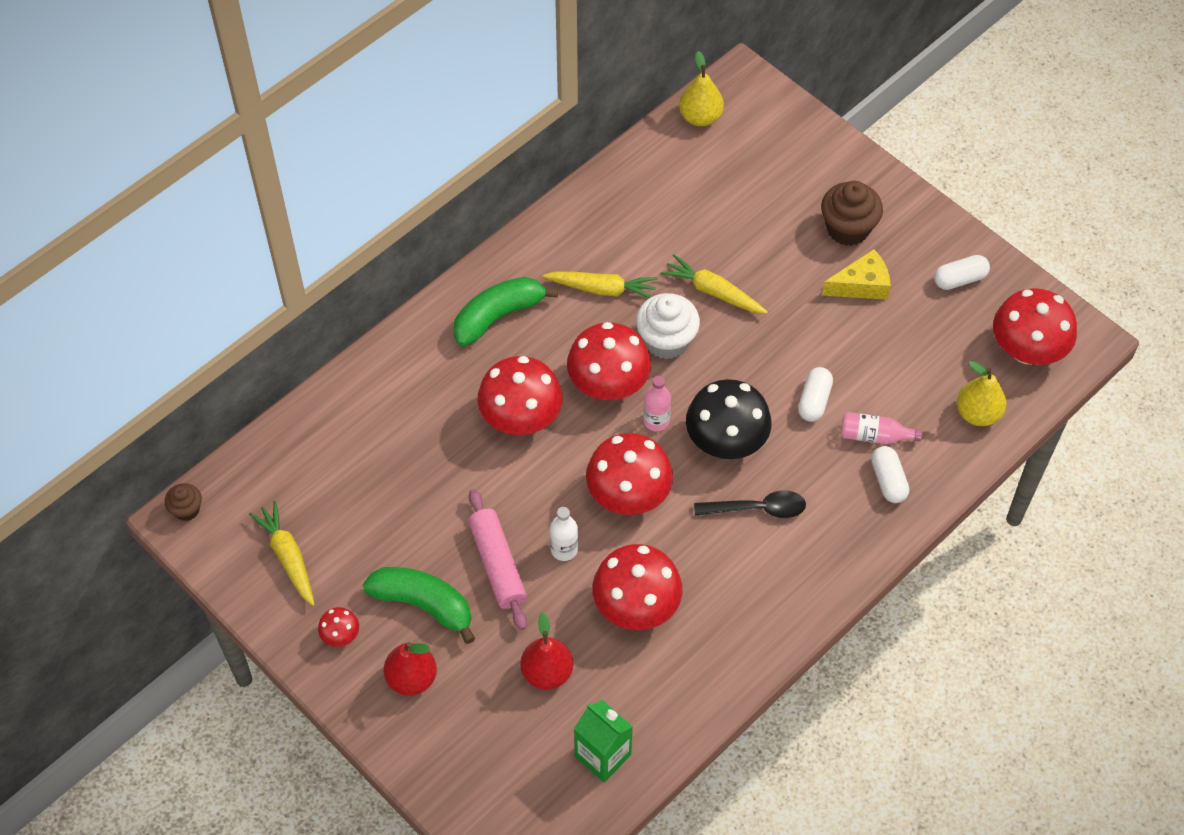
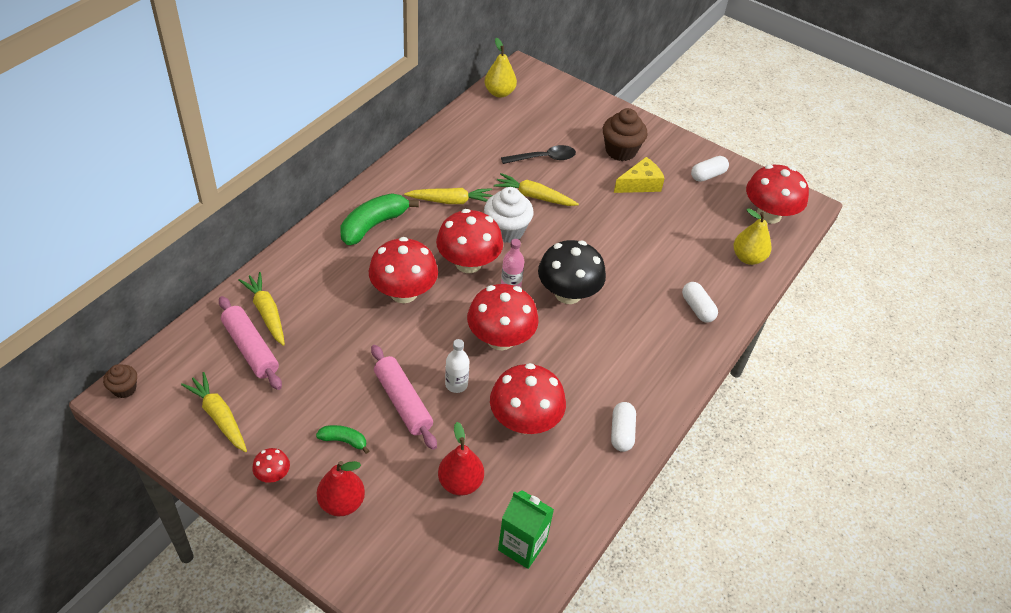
camera: 15 degrees left, 10 degrees down
green banana [363,567,475,644] -> green banana [316,425,369,454], size x0.51
black spoon [694,490,806,518] -> black spoon moved to [501,145,576,164]
white capsule [798,367,833,422] -> white capsule moved to [611,402,636,452]
pink bottle [841,412,922,444] -> none
none -> pink rolling pin [219,296,282,390]
none -> yellow carrot [238,272,285,346]

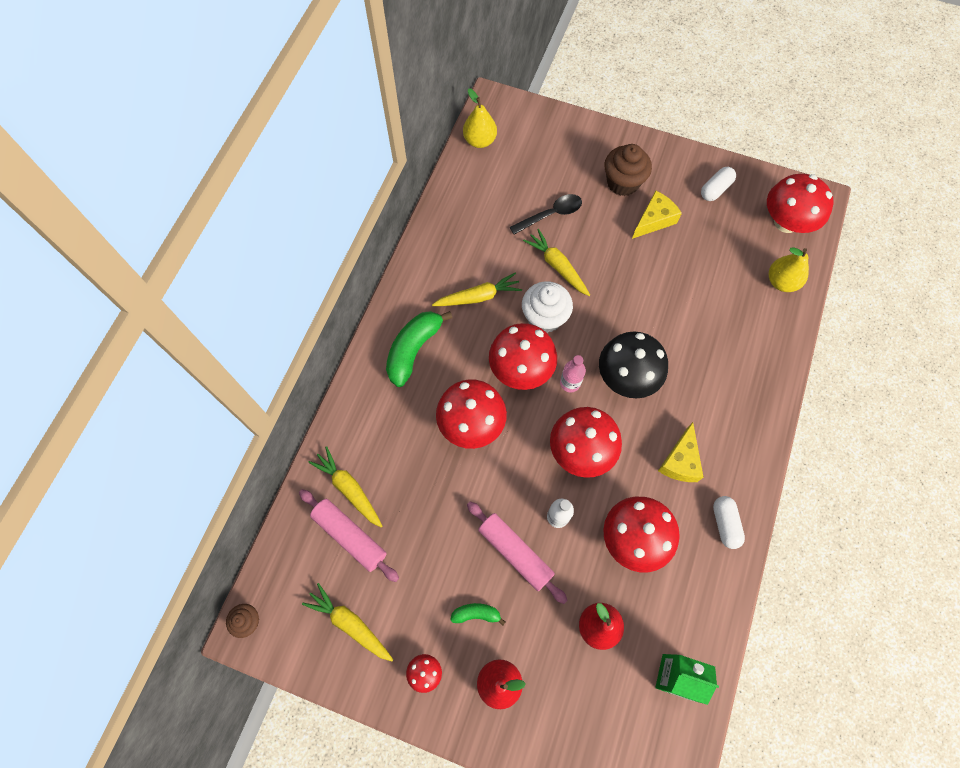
camera: 10 degrees left, 20 degrees up
yellow carrot [494,173,579,206] -> yellow carrot turned 45 degrees clockwise [523,229,590,296]
white capsule [682,282,718,323] -> none
none -> yellow cheese [658,422,704,482]

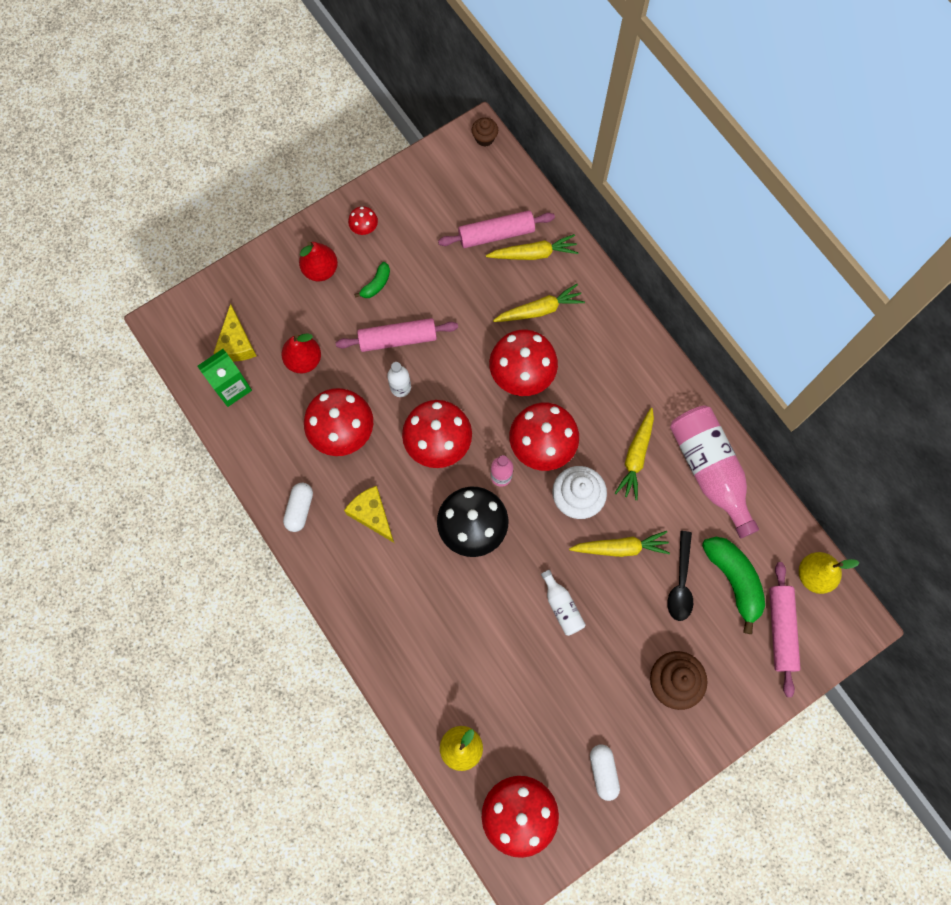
camera: 125 degrees right, 5 degrees up
yellow carrot [302,583,393,661] -> yellow carrot moved to [493,284,585,322]
green banana [386,311,452,387] -> green banana moved to [702,537,765,634]
yellow cheese [632,191,682,239] -> yellow cheese moved to [214,304,257,362]
white capsule [713,496,745,549] -> white capsule turned 75 degrees clockwise [283,483,313,532]
none -> white bottle [541,570,586,636]
none -> pink bottle [670,405,759,538]
none -> pink rolling pin [769,562,800,697]

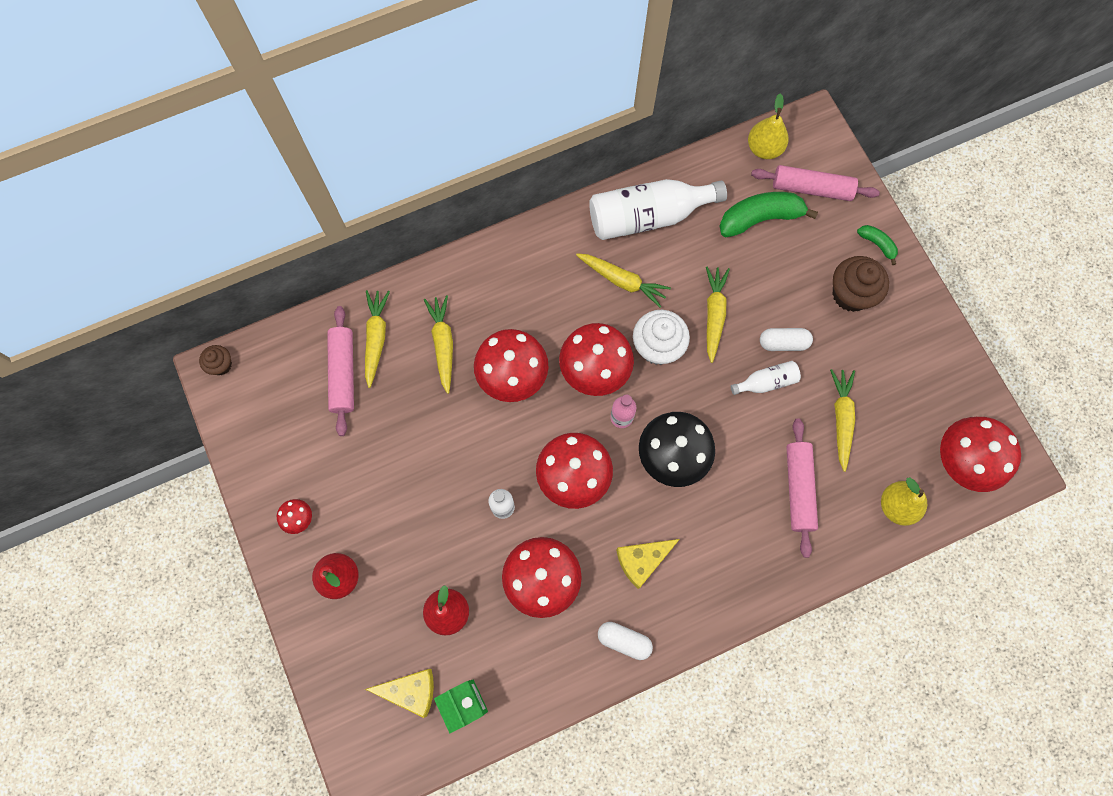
camera: 80 degrees left, 0 degrees up
pink rolling pin [336,318,458,352] -> pink rolling pin moved to [786,418,818,558]
green banana [354,262,390,298] -> green banana moved to [857,225,898,265]
white capsule [590,745,620,801] -> white capsule moved to [760,328,813,351]
black spoon [667,531,693,621] -> none
pink bottle [670,405,759,538] -> white bottle [589,179,727,240]
none -> yellow carrot [830,369,855,472]

